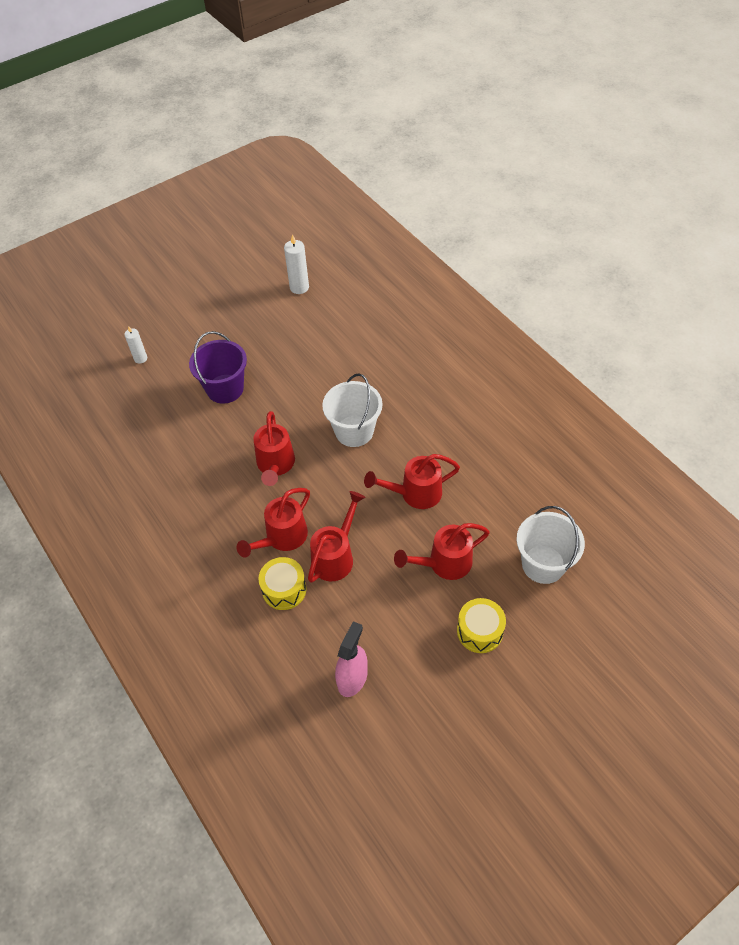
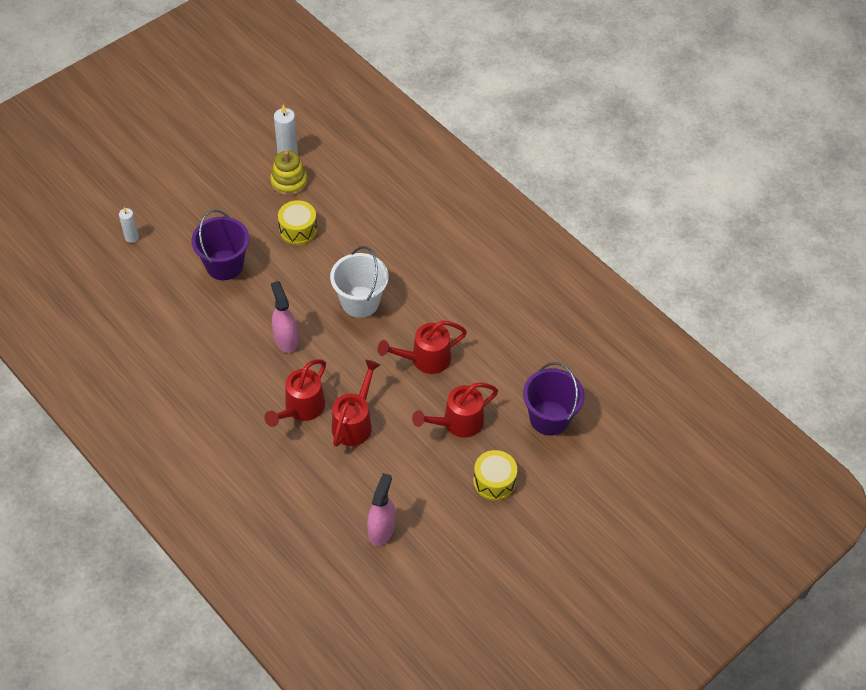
camera: 10 degrees left, 0 degrees up
red watering can [253,411,295,486] -> pink spray bottle [271,281,298,353]
yellow drum [258,557,306,610] -> yellow drum moved to [278,200,317,245]
white bucket [516,506,585,584] -> purple bucket [523,362,585,436]
none -> yellow stacking toy [270,150,308,196]

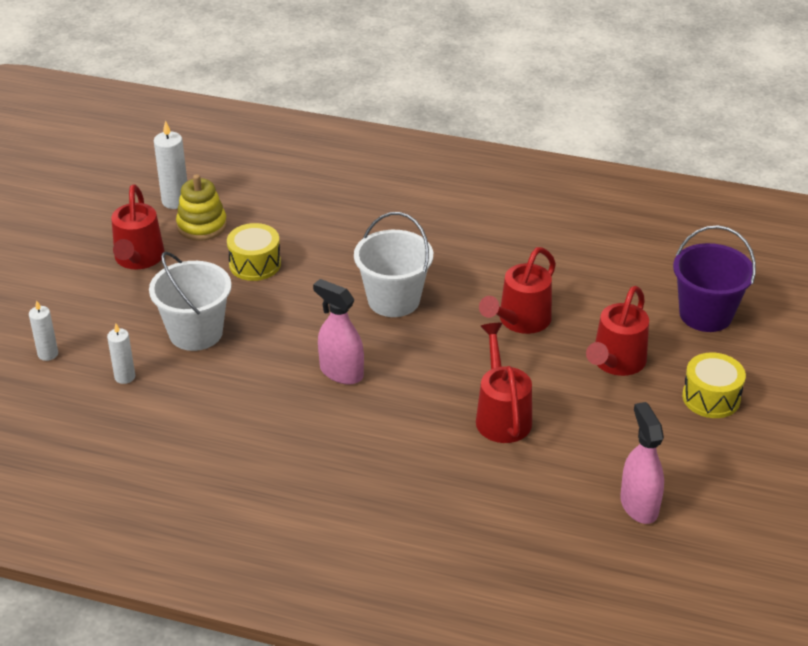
camera: 30 degrees left, 15 degrees down
purple bucket [191,209,249,280] -> white bucket [149,252,232,351]
red watering can [264,359,326,427] -> red watering can moved to [111,184,164,269]
none -> white candle [107,324,135,384]

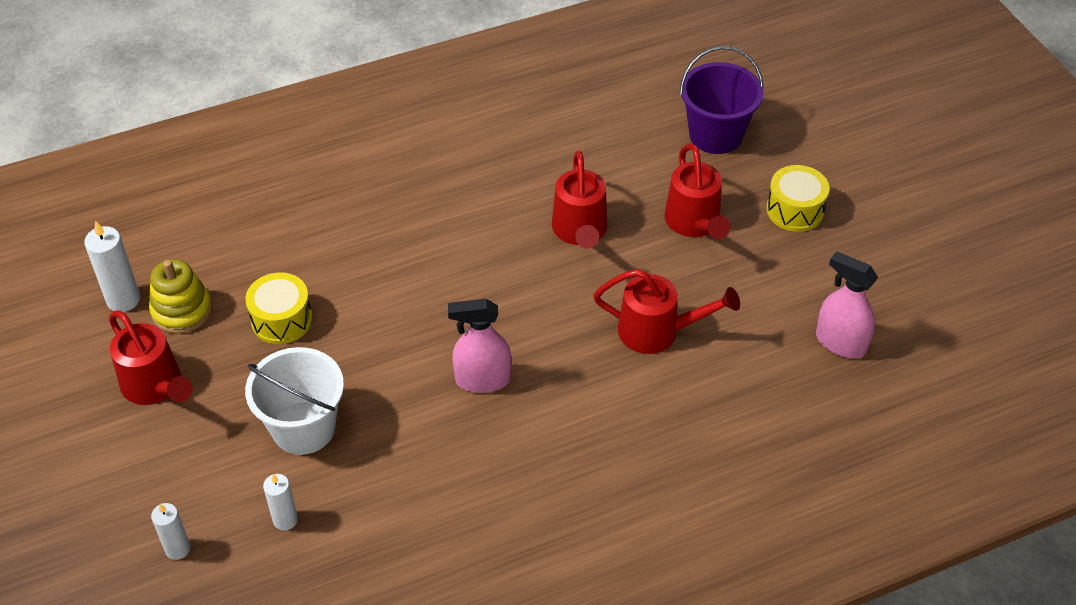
camera: 40 degrees left, 10 degrees up
white bucket [354,212,433,317] -> none
red watering can [476,323,532,443] -> red watering can turned 150 degrees clockwise [593,269,740,354]

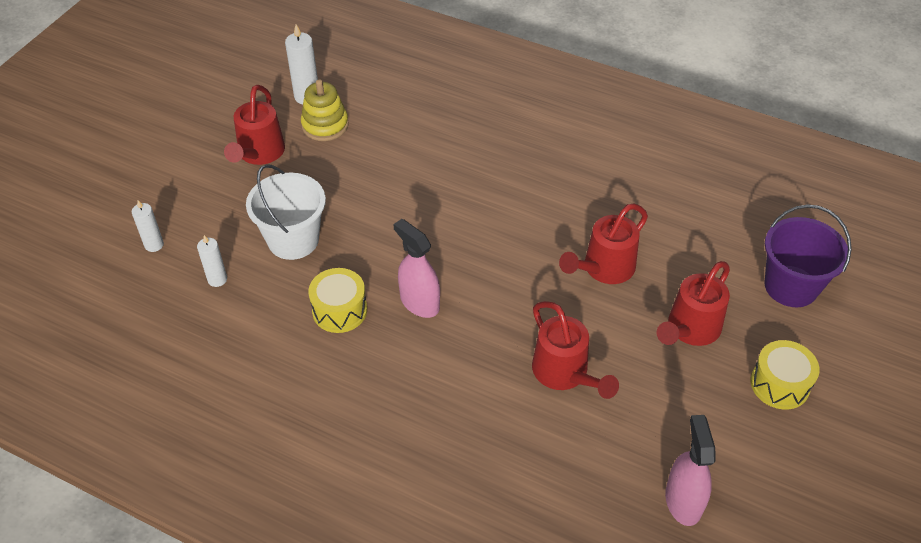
camera: 50 degrees right, 0 degrees up
yellow drum [245,272,313,344] -> yellow drum moved to [308,268,367,333]

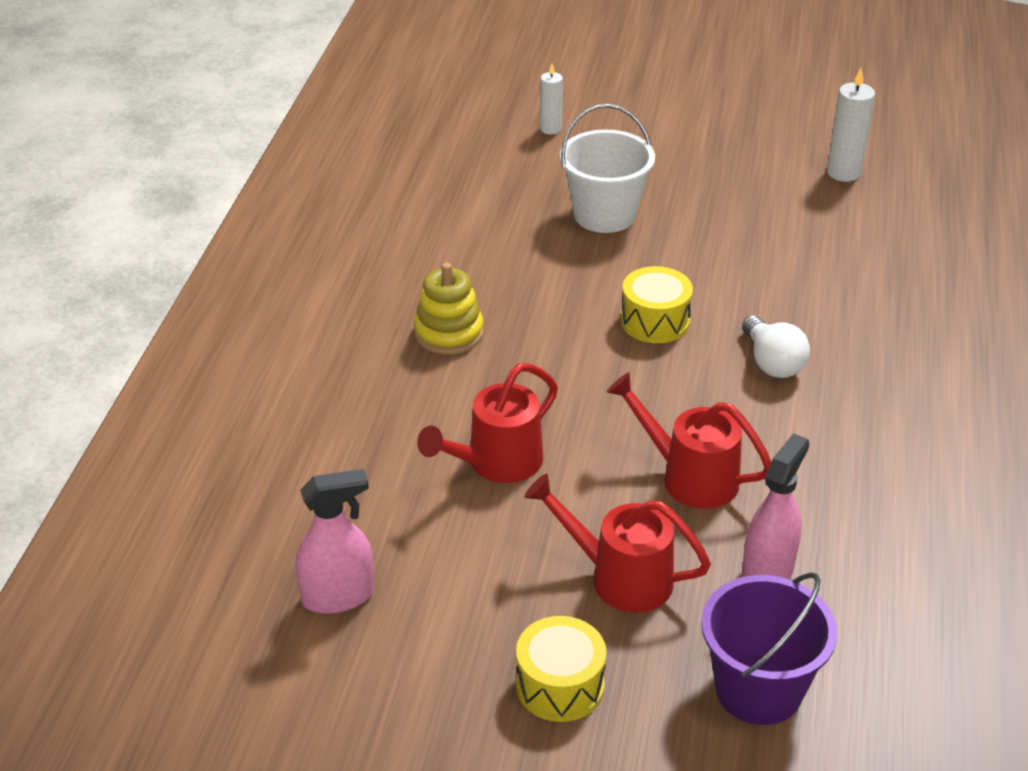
camera: 75 degrees right, 10 degrees down
white candle [197,235,227,287] -> none
red watering can [224,85,285,165] -> none
yellow stacking toy [301,79,349,141] -> yellow stacking toy moved to [414,263,484,354]
yellow drum [308,268,367,333] -> yellow drum moved to [621,266,693,343]
pink spray bottle [393,219,440,318] -> pink spray bottle moved to [742,433,809,579]
none -> white light bulb [742,316,810,378]

